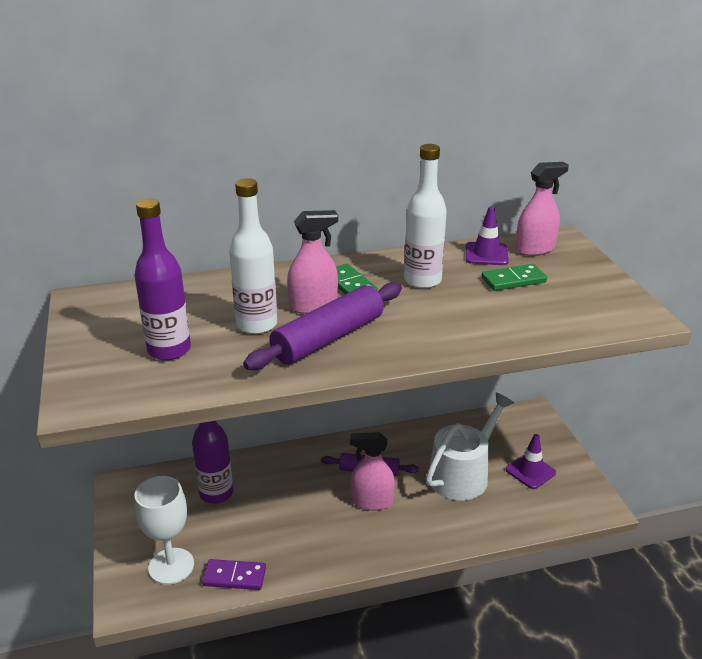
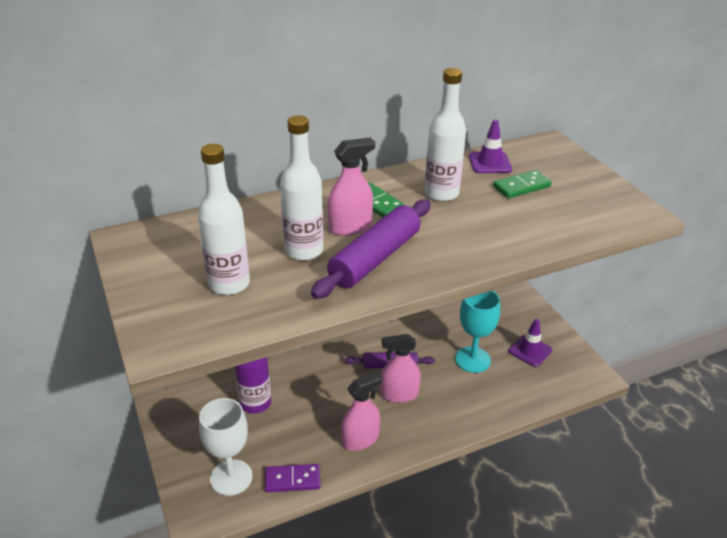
camera: 10 degrees left, 5 degrees up
purple bottle [134,199,191,360] -> white bottle [198,144,250,295]
white watering can [426,392,514,501] -> turquoise goblet [455,291,500,373]
pink spray bottle [515,162,569,256] -> pink spray bottle moved to [341,371,382,451]

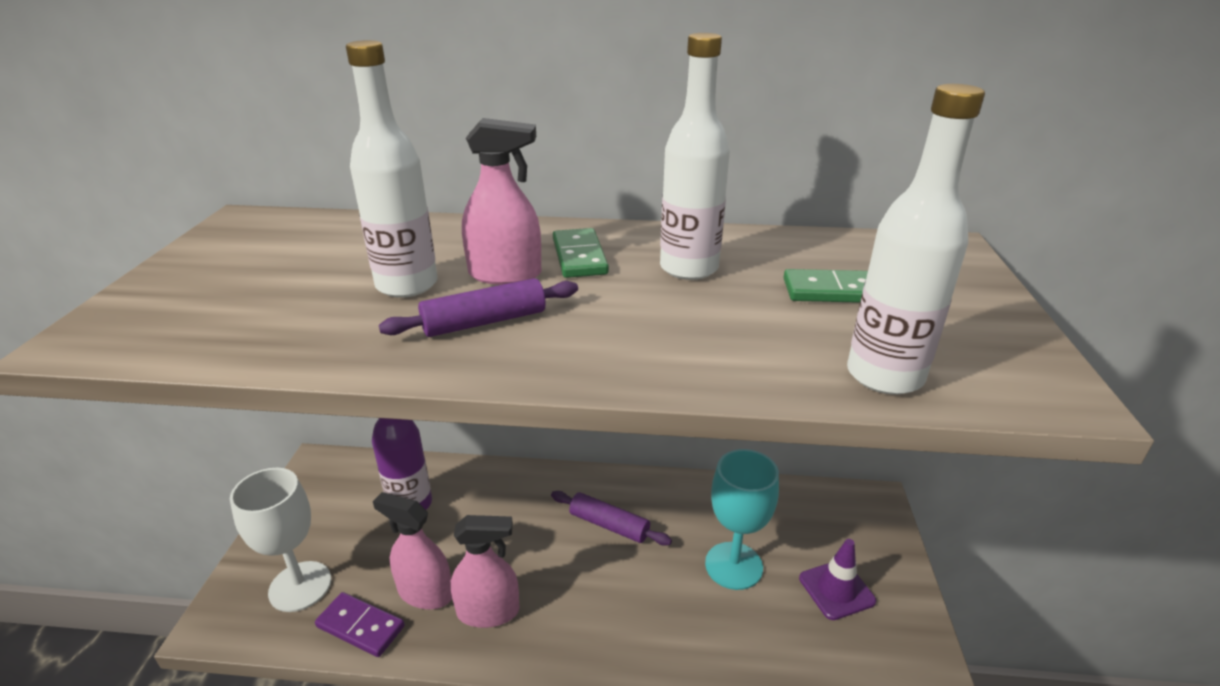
camera: 30 degrees right, 5 degrees down
white bottle [198,144,250,295] -> white bottle moved to [847,84,985,395]
purple rolling pin [311,199,431,299] -> purple rolling pin [379,278,578,337], size x0.61
pink spray bottle [381,334,421,403] -> pink spray bottle moved to [373,492,452,609]
purple traffic cone [469,120,512,173] -> none

